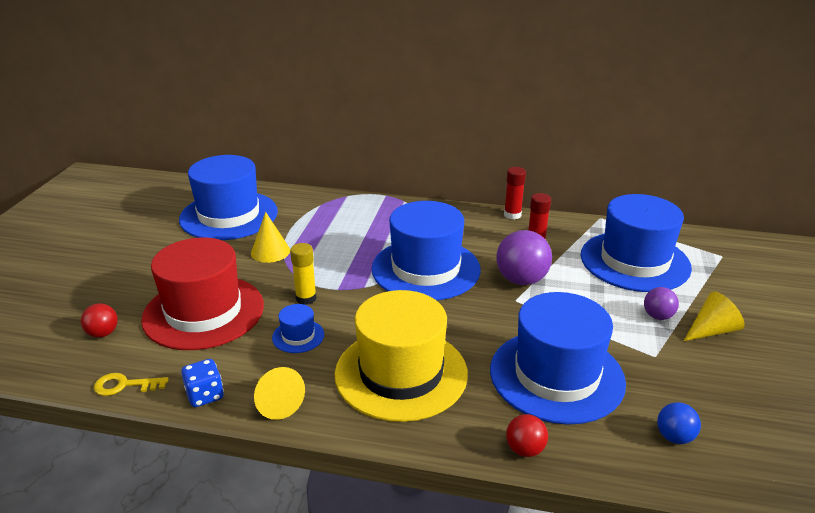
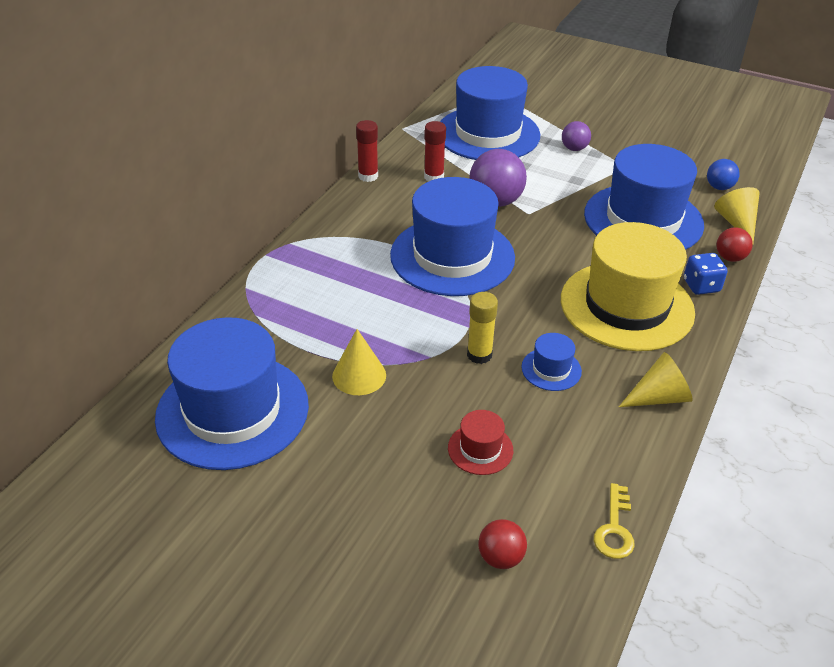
camera: 75 degrees left, 10 degrees up
red hat [141,238,264,350] -> red hat [448,410,513,475], size x0.42
blue dice [181,359,224,407] -> blue dice moved to [684,253,728,295]
yellow cone [684,292,745,341] -> yellow cone moved to [714,187,759,243]

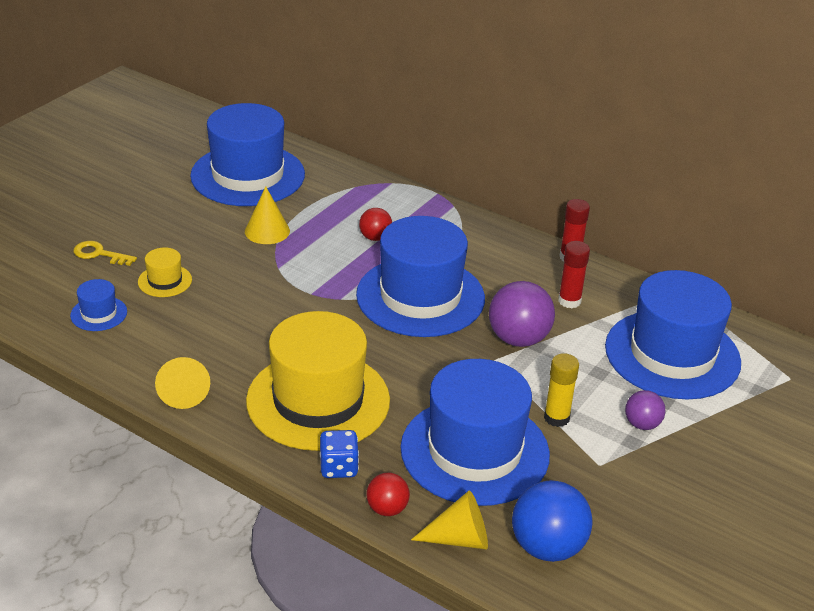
camera: 95 degrees right, 5 degrees down
red hat [448,410,513,475] -> yellow hat [138,247,192,297]
yellow glue stick [467,292,498,364] -> yellow glue stick moved to [544,353,579,427]
red ball [478,519,527,569] -> red ball moved to [359,208,392,241]
blue hat [522,333,582,391] -> blue hat moved to [70,279,127,331]
yellow key [594,483,634,559] -> yellow key moved to [73,241,137,266]
blue ball [707,159,740,190] -> blue ball [512,480,593,562], size x1.78

